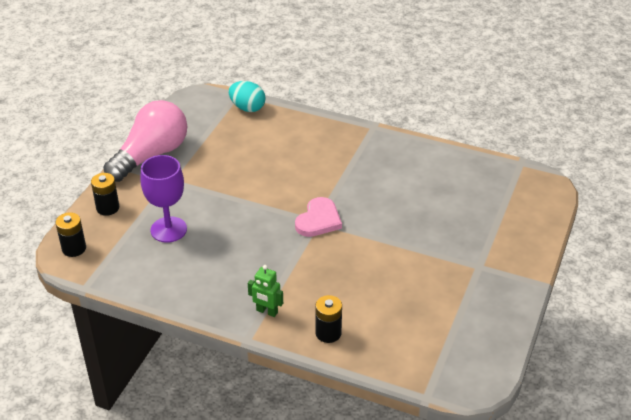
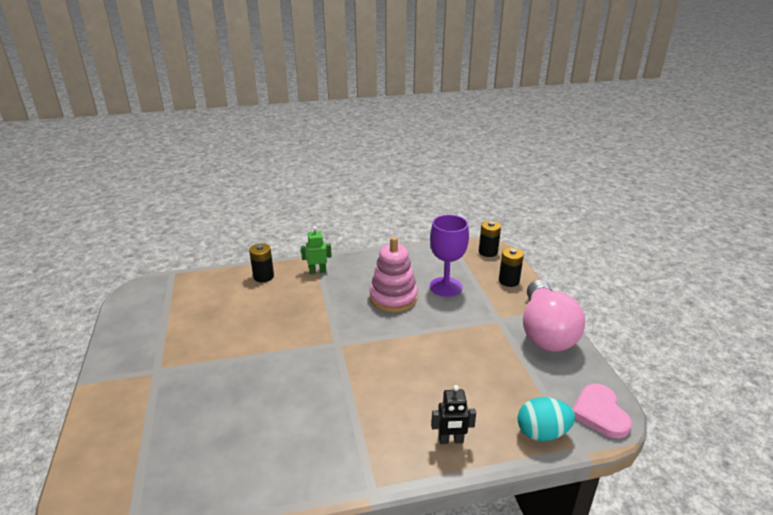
camera: 145 degrees right, 10 degrees down
pink heart [295,197,342,237] -> pink heart moved to [573,384,632,438]
none -> pink stacking toy [369,237,418,312]
none -> black robot [431,385,476,444]

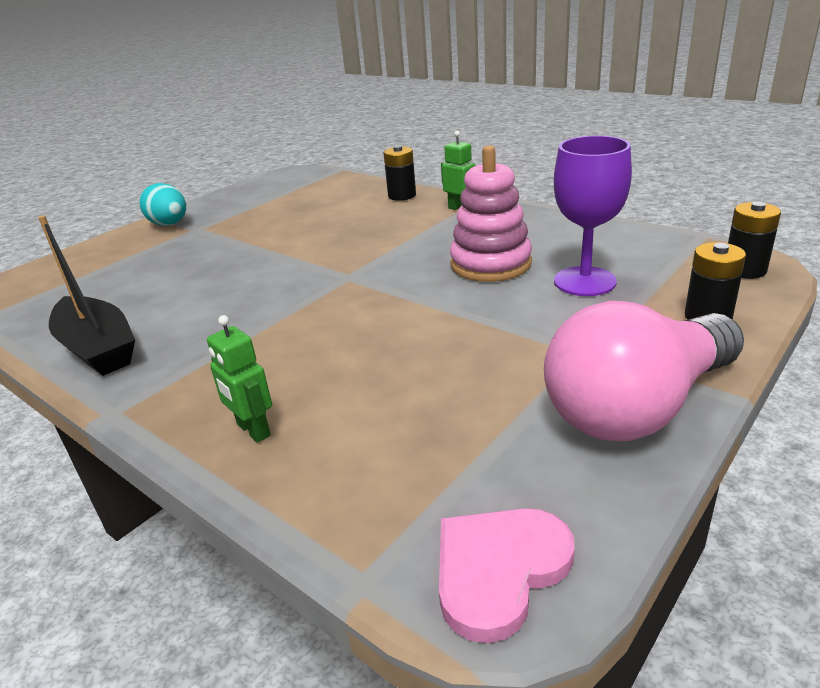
camera: 55 degrees right, 0 degrees up
black robot [431,385,476,444] -> green robot [207,315,272,443]
turquoise egg [518,397,575,441] -> turquoise egg moved to [139,183,186,226]
none -> black boat [38,215,135,376]

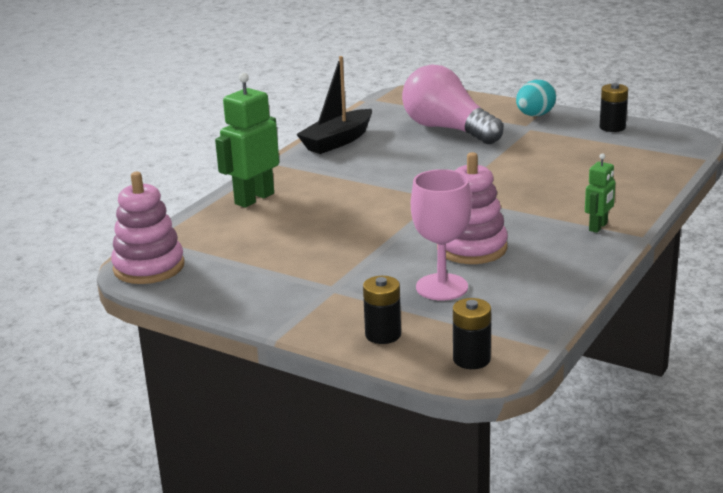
camera: 80 degrees right, 5 degrees down
green robot [207,315,272,443] -> green robot [215,72,279,208], size x1.79
black battery [384,145,416,201] -> black battery moved to [600,83,628,132]
pink heart [439,508,575,643] -> pink stacking toy [111,172,184,284]
pink light bulb [544,301,744,441] -> pink light bulb moved to [402,64,503,144]
purple goblet [554,136,632,296] -> pink goblet [411,169,472,301]

